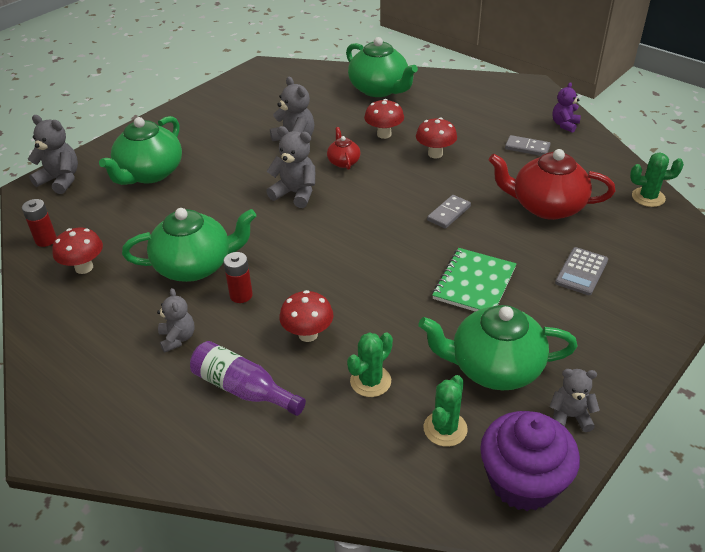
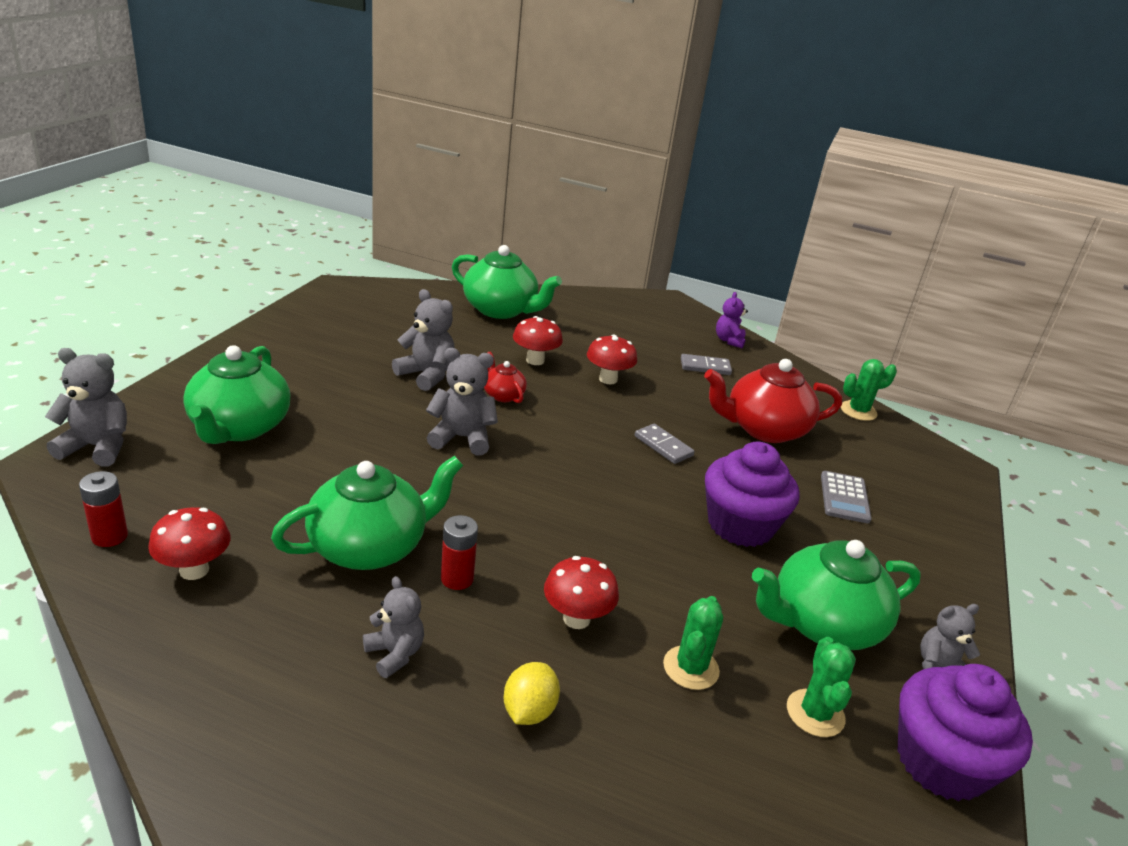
camera: 25 degrees left, 10 degrees down
purple bottle [190,341,306,416] -> yellow lemon [504,662,560,725]
grey domino [427,195,471,229] -> grey domino turned 60 degrees counterclockwise [635,424,694,464]
green notebook [432,248,517,312] -> purple cupcake [705,442,800,547]

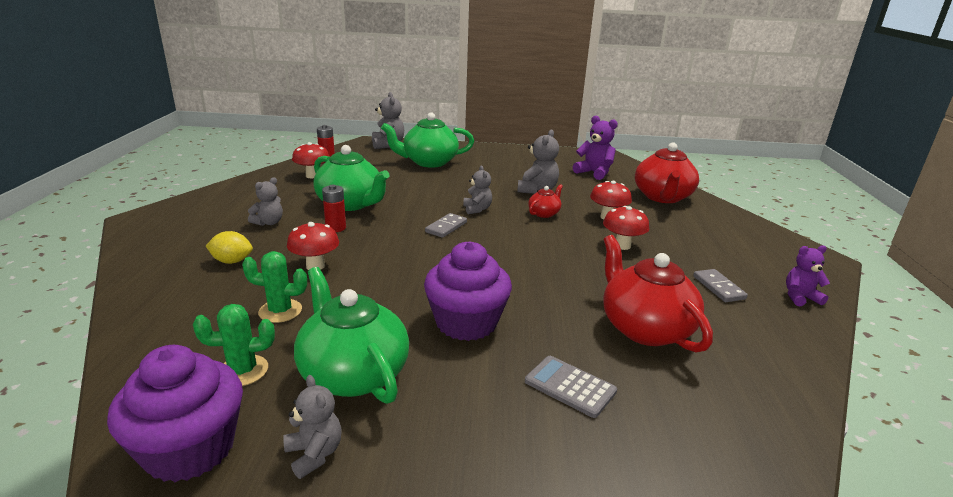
camera: 75 degrees right, 5 degrees down
grey teddy bear [426,348,498,455] -> grey teddy bear [463,166,492,214], size x0.66
green teapot [452,245,562,319] -> red teapot [635,143,699,203]
grey domino [635,424,694,464] -> grey domino moved to [425,213,467,238]
grey calculator [821,471,872,523] -> grey calculator turned 45 degrees clockwise [525,356,617,418]
green cactus [841,359,897,421] -> none
none -> purple teddy bear [573,116,618,180]

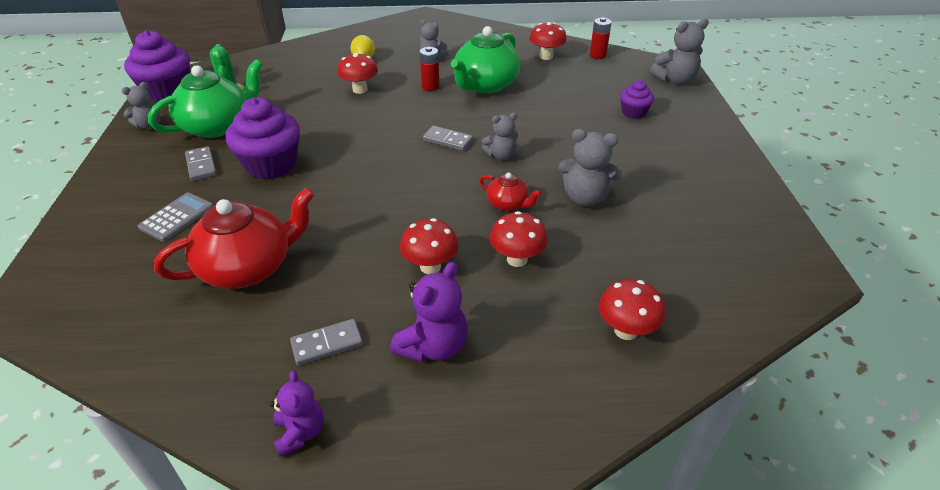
camera: 85 degrees right, 15 degrees up
green cactus [242,251,307,323] -> none
green teapot [381,112,474,168] -> purple cupcake [620,80,654,119]
purple teddy bear [573,116,618,180] -> purple teddy bear moved to [390,262,468,362]
red teapot [635,143,699,203] -> red mushroom [599,279,665,340]
none -> grey domino [185,146,216,181]

